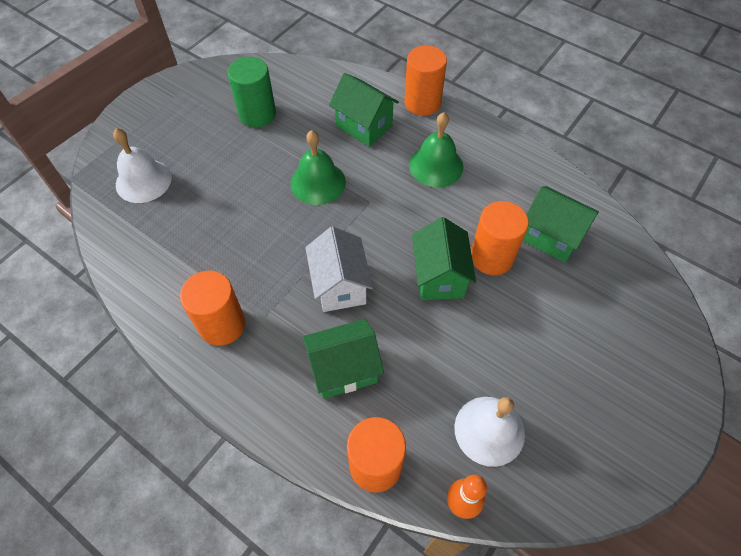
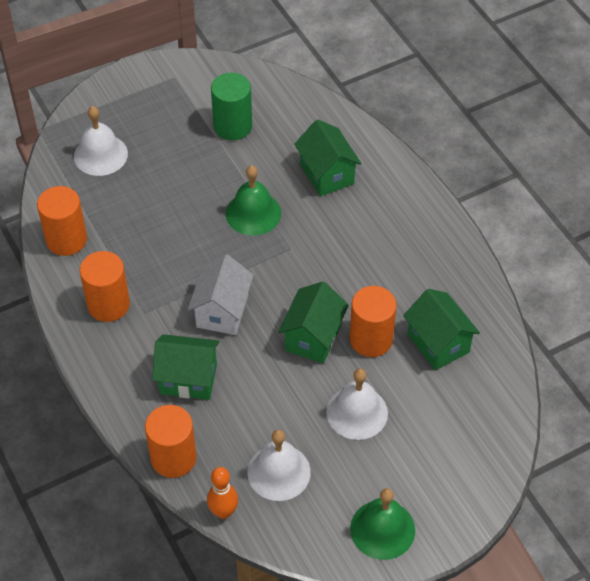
camera: 25 degrees right, 5 degrees down
orange cylinder [404,45,447,116] -> orange cylinder moved to [37,186,87,256]
green bell [409,112,463,187] -> green bell moved to [350,488,415,560]
none -> white bell [326,369,388,440]

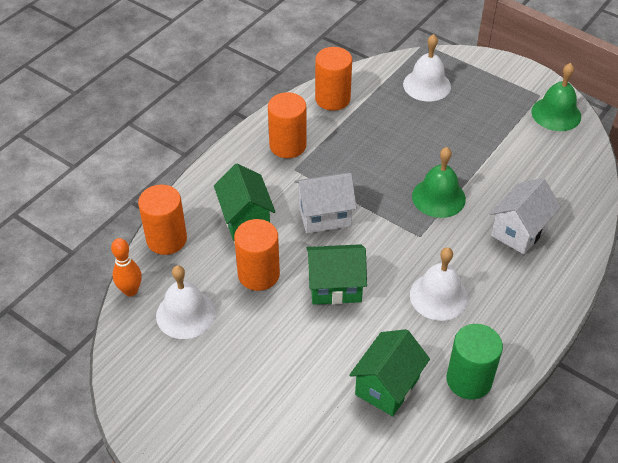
camera: 65 degrees right, 5 degrees down
green cylinder [211,73,252,140] -> green cylinder moved to [446,324,503,400]
green house [294,119,361,197] -> white house [490,178,561,254]
white bell [326,369,388,440] -> white bell moved to [410,247,468,321]
orange cylinder [350,286,397,357] -> orange cylinder moved to [234,219,280,291]
green bell [350,488,415,560] -> green bell moved to [531,63,581,131]

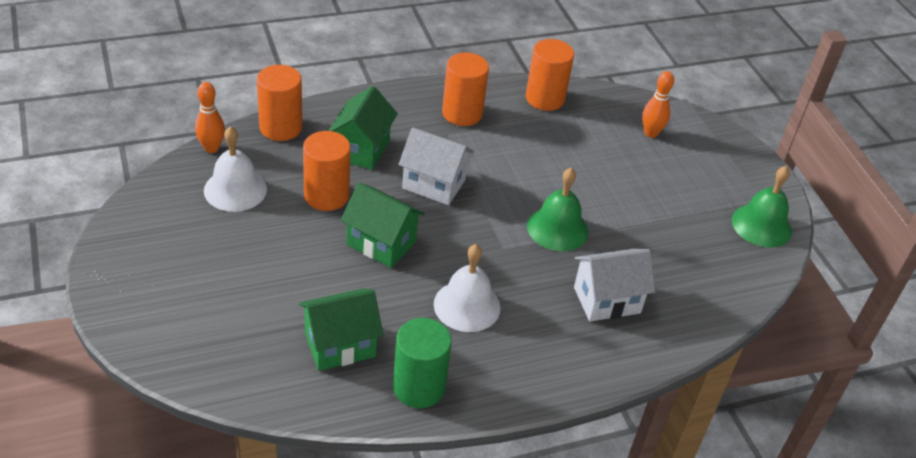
camera: 30 degrees right, 5 degrees down
white bell [403,34,451,101] -> orange bowling pin [642,71,674,138]

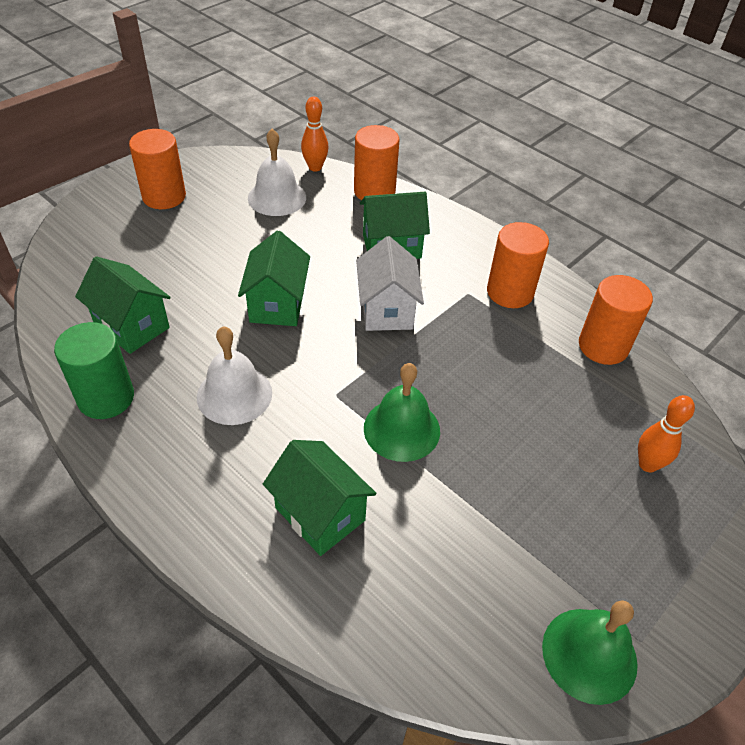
camera: 65 degrees right, 5 degrees up
orange cylinder [303,131,350,211] -> orange cylinder moved to [129,129,186,209]
white house [574,249,655,321] -> green house [263,440,377,556]

